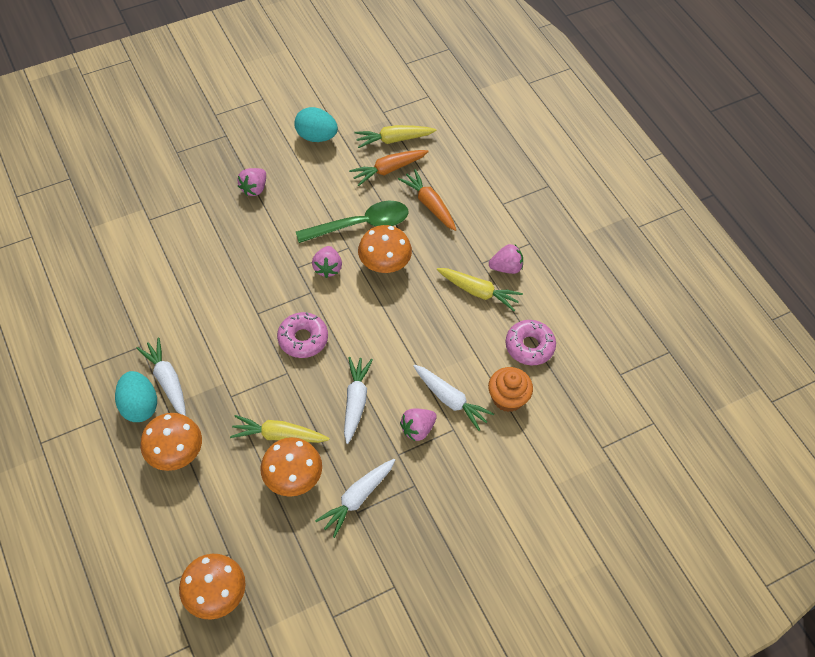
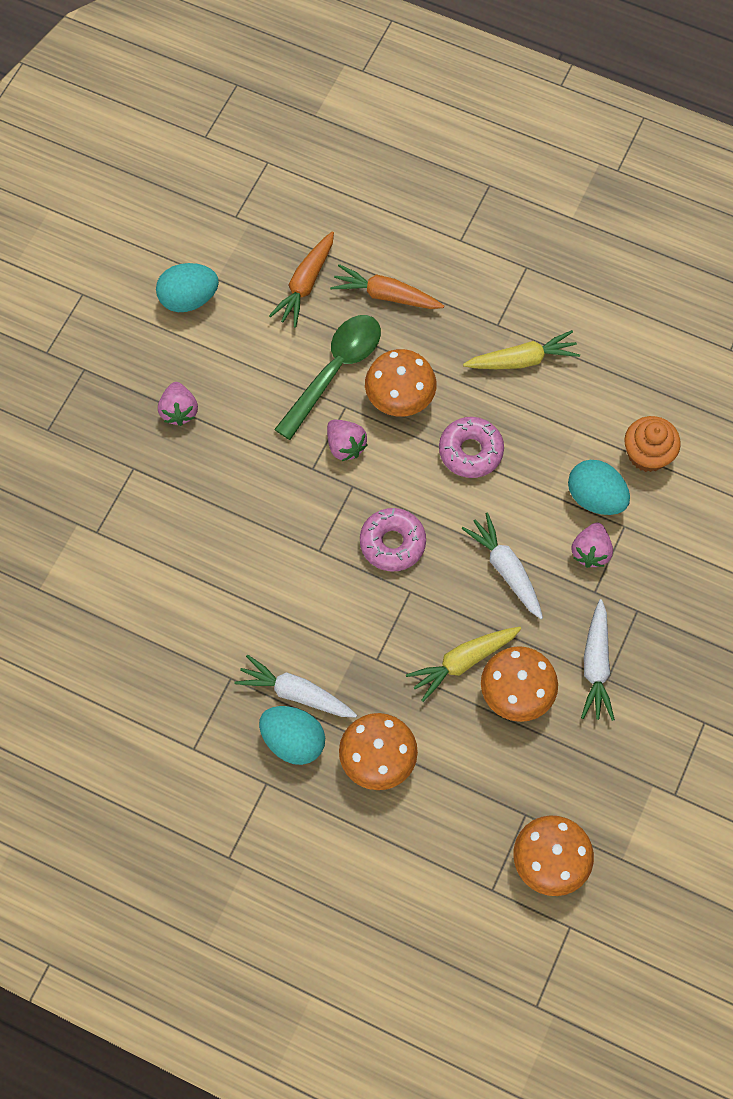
camera: 35 degrees left, 10 degrees up
yellow carrot [354,125,437,148] -> none
white carrot [414,365,494,431] -> turquoise egg [568,460,630,515]
pink strawberry [489,244,523,274] -> none
pink donut [505,320,556,365] -> pink donut moved to [439,417,504,478]

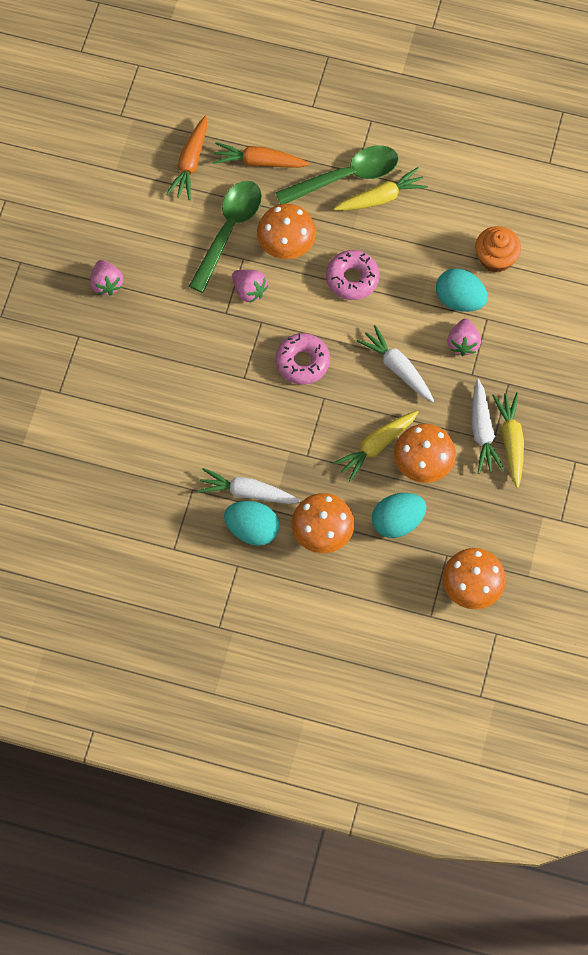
camera: 10 degrees left, 0 degrees up
turquoise egg [156,263,219,312] -> turquoise egg moved to [372,493,426,538]
none -> green spoon [275,145,398,204]
none -> yellow carrot [492,392,524,488]

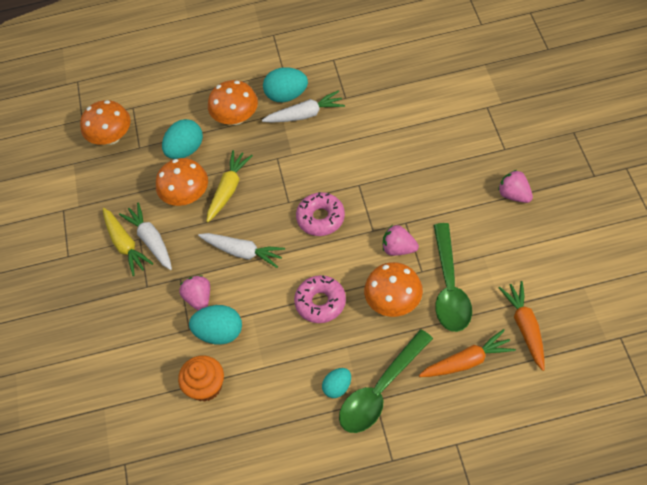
camera: 160 degrees right, 10 degrees down
yellow carrot [334,167,428,211] -> turquoise egg [322,368,351,398]

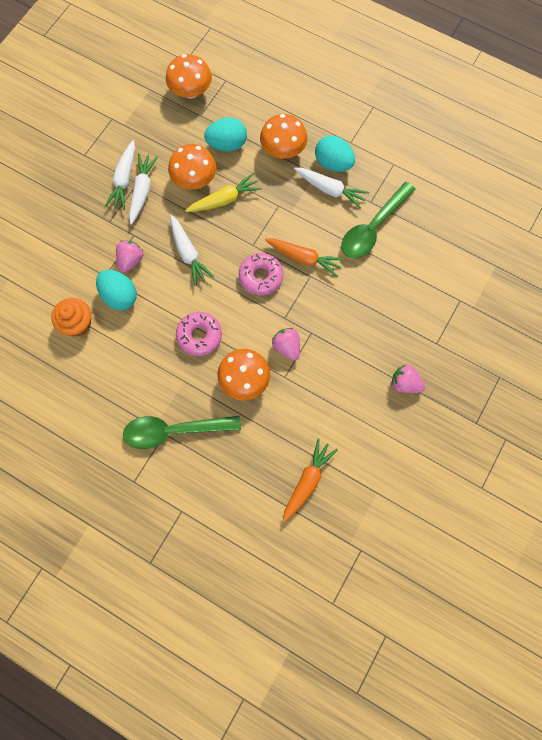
camera: 35 degrees right, 15 degrees up
yellow carrot [103,208,153,276] -> white carrot [105,140,135,210]
turquoise egg [322,368,351,398] -> none
orange carrot [419,329,516,377] -> orange carrot moved to [265,239,344,277]
green spoon [434,223,472,332] -> green spoon moved to [341,182,416,258]
pink strawberry [498,170,533,203] -> pink strawberry turned 60 degrees counterclockwise [391,365,425,393]

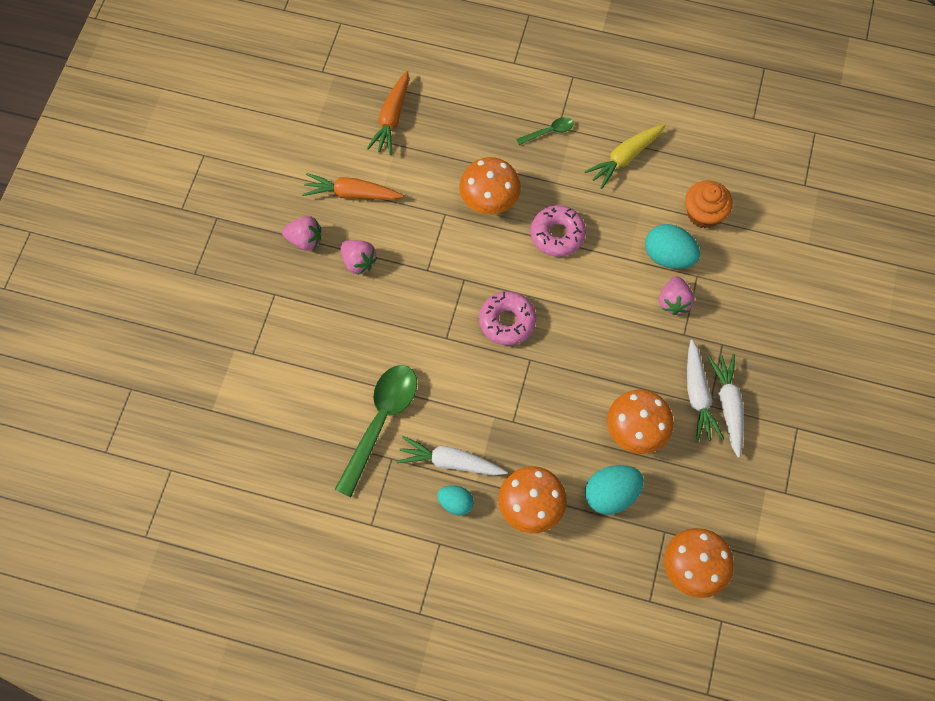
camera: 165 degrees right, 5 degrees down
green spoon [123,416,241,449] -> green spoon [516,117,574,145], size x0.46
white carrot [170,215,214,286] -> none
yellow carrot [185,173,262,212] -> yellow carrot moved to [584,124,666,189]
orange carrot [265,239,344,277] -> orange carrot moved to [302,173,403,200]
pink strawberry [272,328,300,361] -> pink strawberry moved to [340,240,377,275]
turquoise egg [315,136,355,172] -> turquoise egg [437,485,474,515], size x0.62

